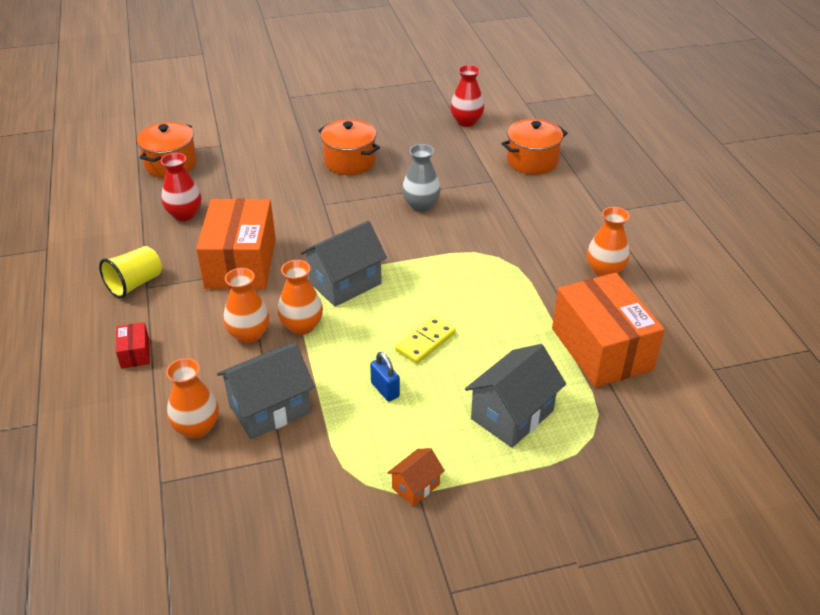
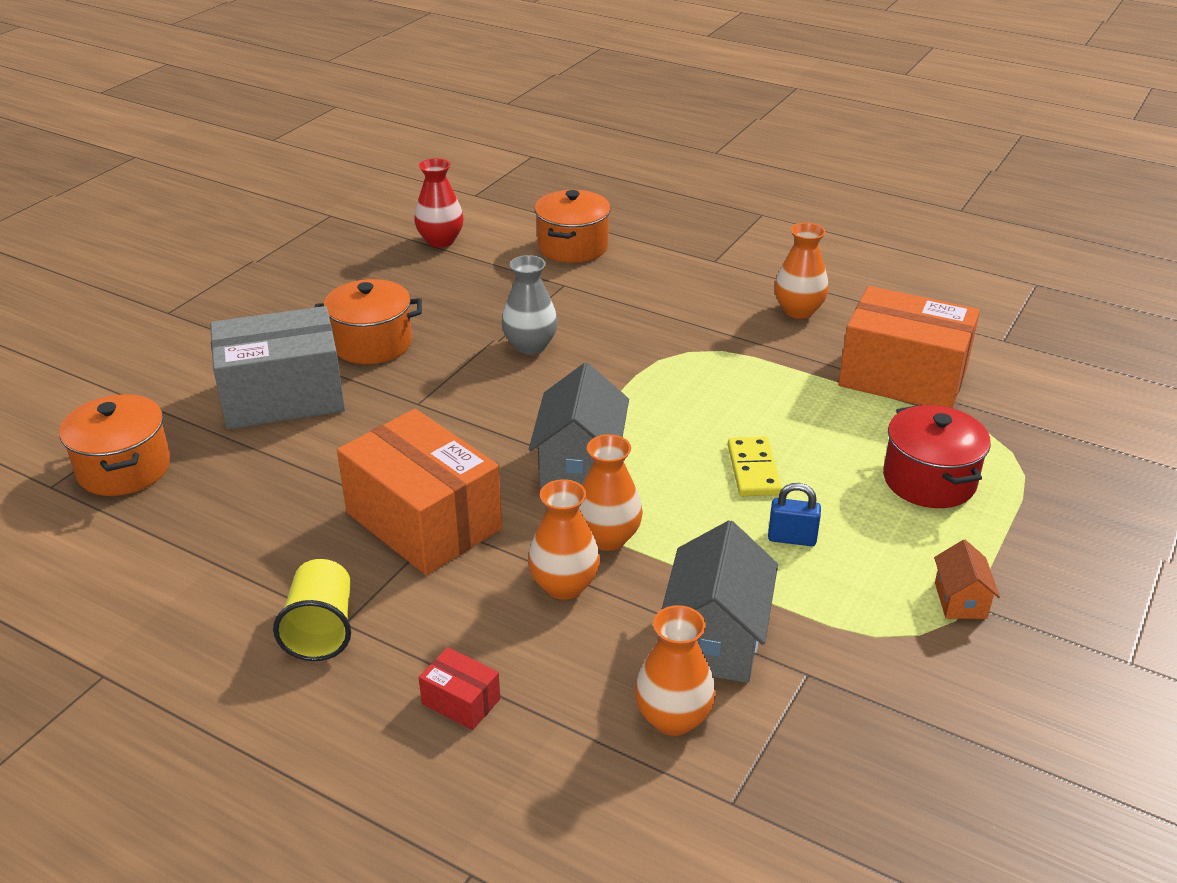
camera: 45 degrees left, 5 degrees down
red vase [161,153,201,221] -> none
grey house [465,344,566,448] -> red pot [883,405,991,508]
none -> grey box [210,306,345,430]

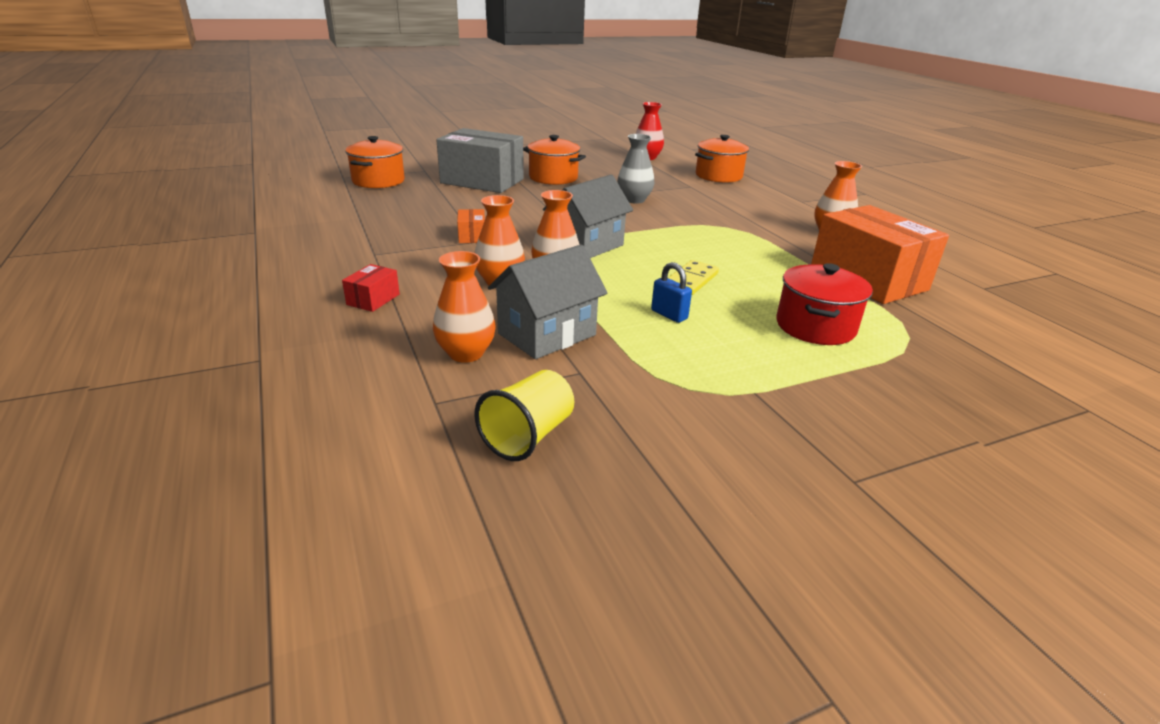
camera: 35 degrees right, 5 degrees down
yellow cup [273,559,351,661] -> yellow cup moved to [474,370,574,461]
orange box [337,409,502,575] -> orange box [457,209,485,243], size x0.42
red box [419,647,500,730] -> red box turned 45 degrees clockwise [342,264,400,312]
orange house [934,540,1000,619] -> none

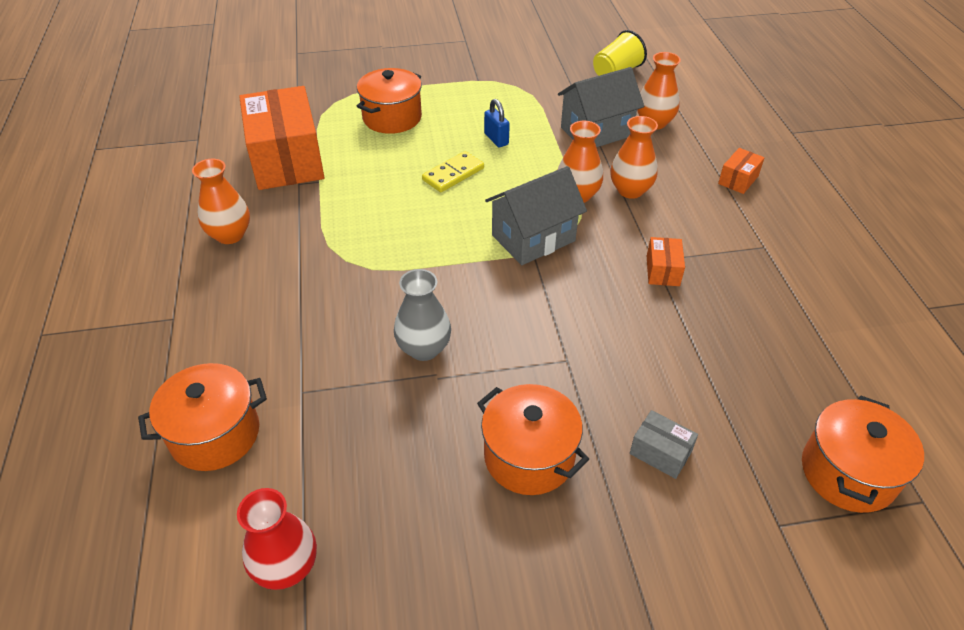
camera: 165 degrees left, 15 degrees up
red box [342,264,400,312] -> orange box [718,148,765,194]
grey box [436,128,524,193] -> grey box [630,410,698,479], size x0.42
red pot [776,263,873,345] -> orange pot [357,68,422,134]

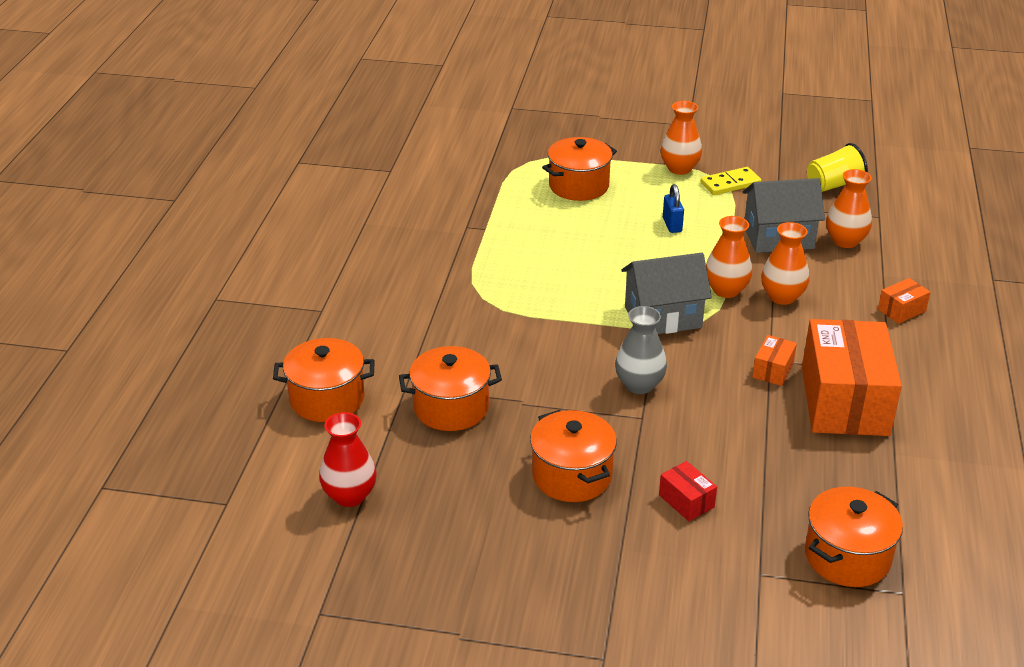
camera: 20 degrees right, 10 degrees down
orange vase [192,159,250,244] -> orange vase moved to [661,101,702,175]
orange box [239,86,325,190] -> orange box moved to [802,319,902,436]
grey vase [394,269,451,361] -> grey vase moved to [615,306,667,394]
yellow domino [422,151,484,192] -> yellow domino moved to [700,167,761,195]
grey box [630,410,698,479] -> red box [659,461,717,521]
none -> orange pot [399,346,502,431]

